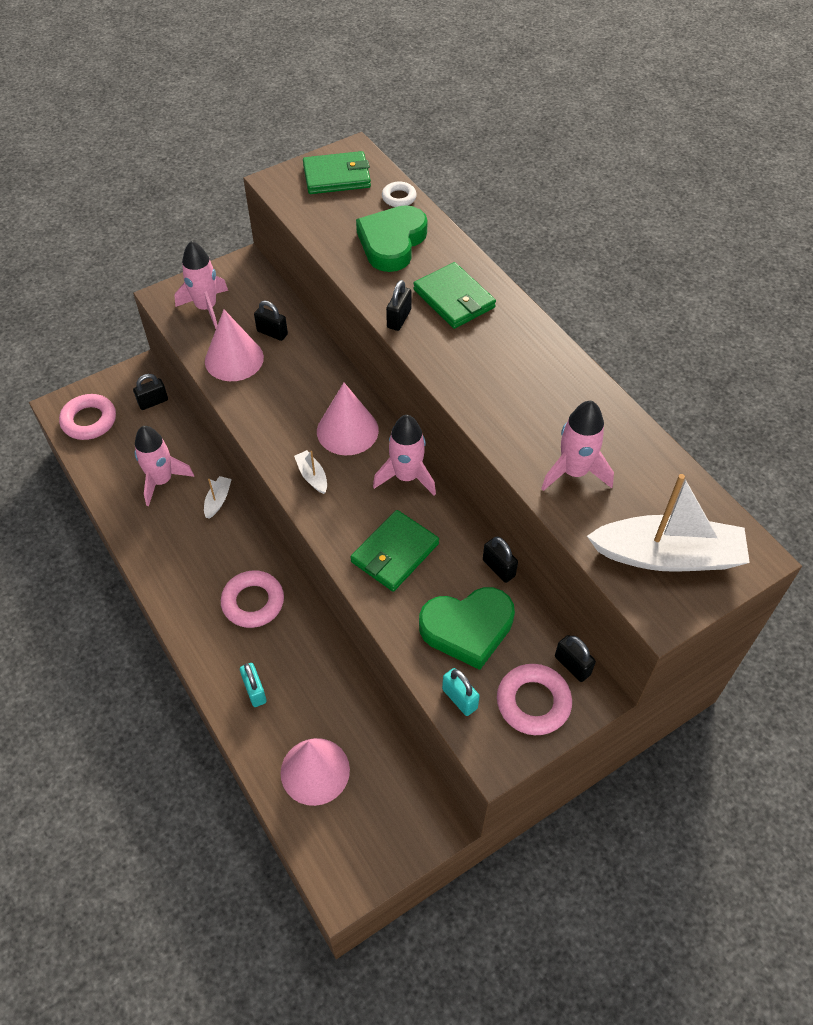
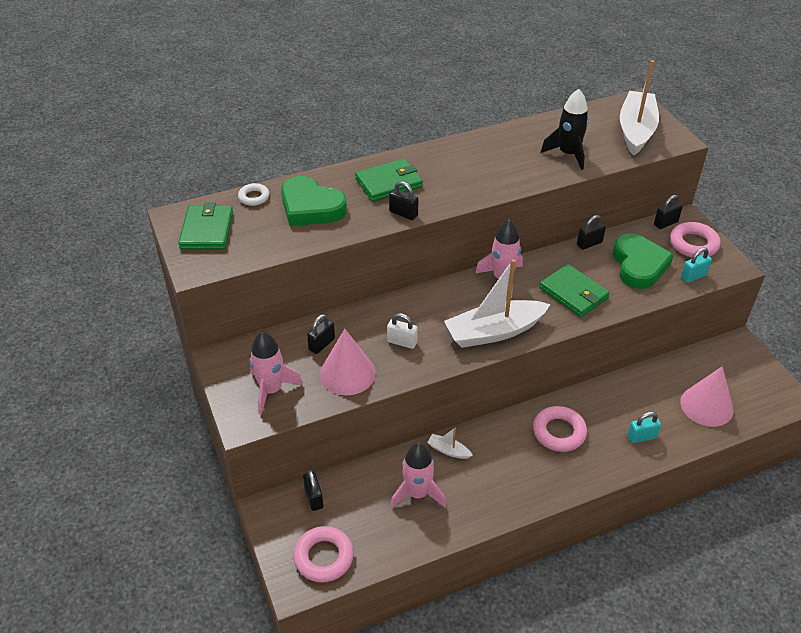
camera: 80 degrees left, 10 degrees down
white boat [294,450,327,494] -> white boat [444,259,551,348], size x2.34
pink cone [317,383,379,455] -> none
pink rocket [541,401,614,491] -> black rocket [541,89,589,170]
none -> white padlock [387,313,418,349]

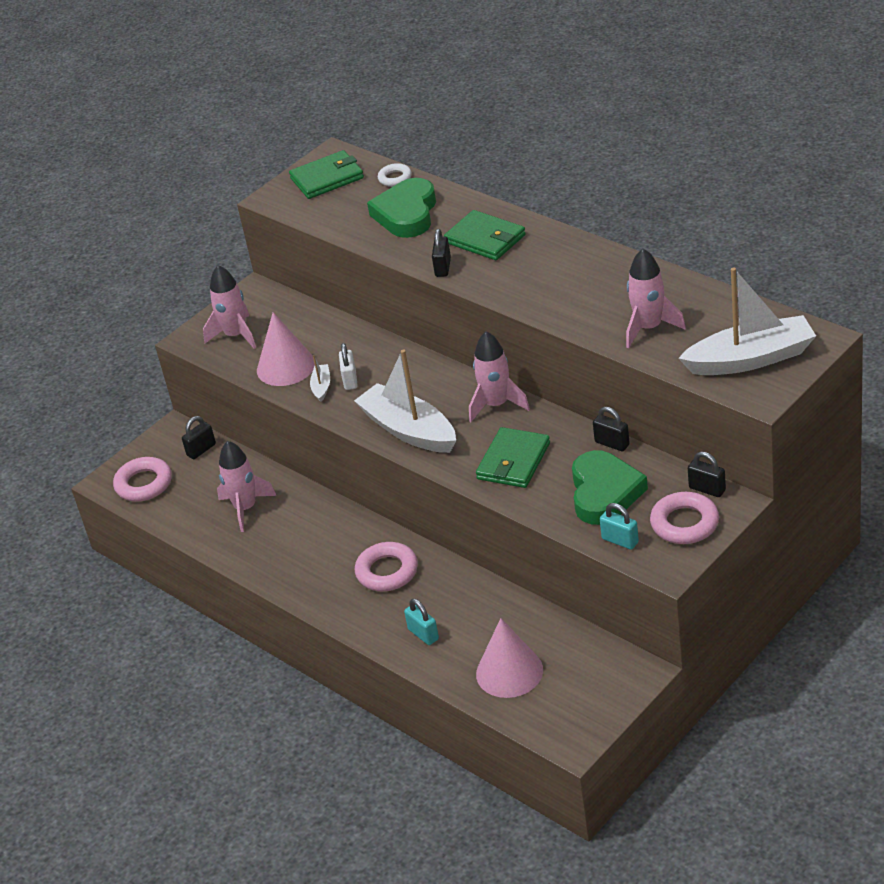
camera: 70 degrees right, 5 degrees down
black padlock [307,314,335,354] -> none
white boat [427,428,473,459] -> white boat moved to [310,355,330,402]
black rocket [541,89,589,170] -> pink rocket [626,249,686,348]
green heart [613,233,674,289] -> green heart turned 60 degrees counterclockwise [572,450,648,525]

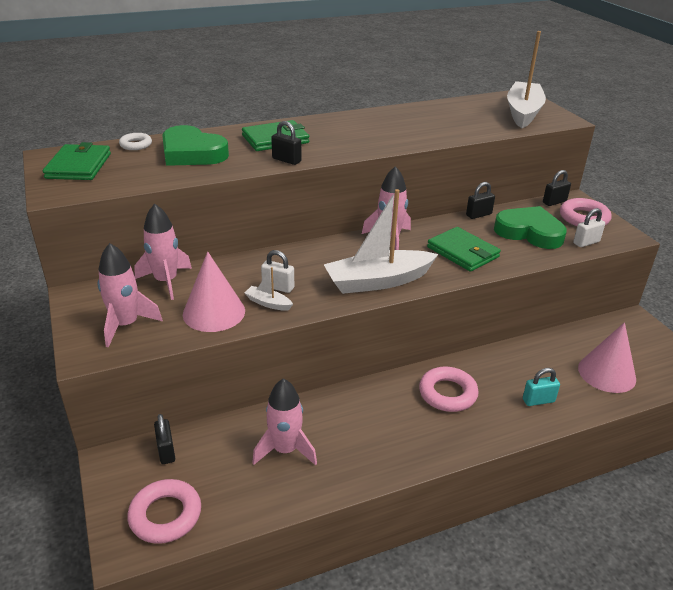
camera: 70 degrees left, 5 degrees down
turquoise padlock [600,503,639,549] -> white padlock [573,208,605,247]
pink rocket [626,249,686,348] -> pink rocket moved to [134,203,192,300]

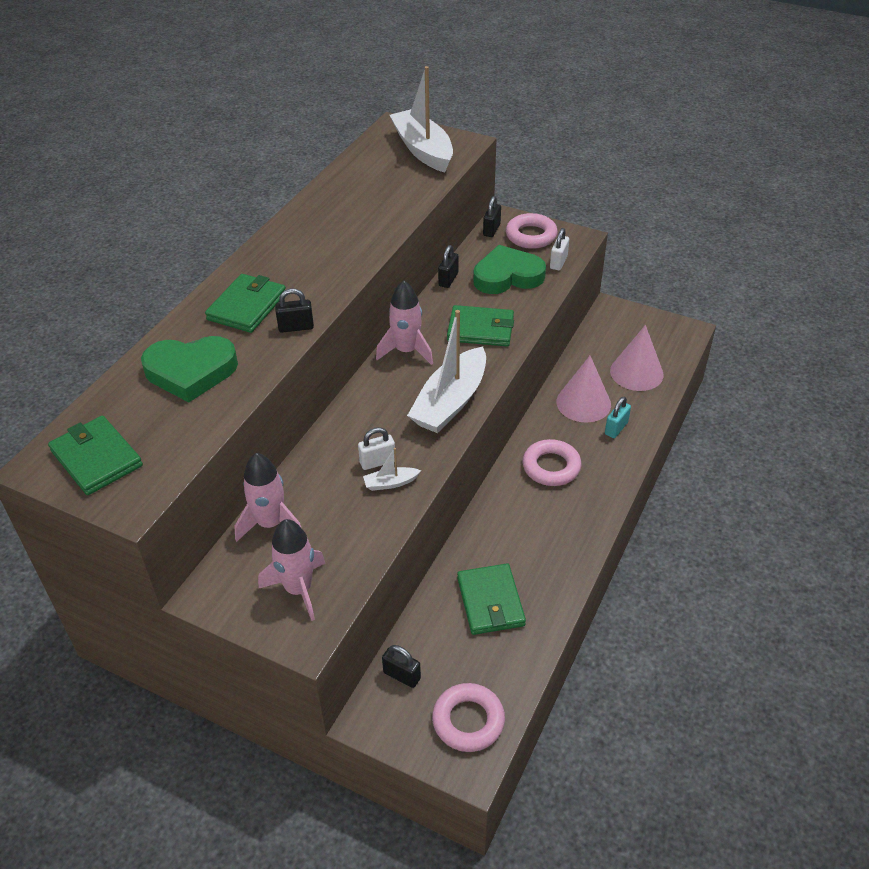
camera: 40 degrees left, 10 degrees up
white ring [119,133,152,150] -> none
pink cone [183,252,245,332] -> pink cone moved to [556,356,611,423]
pink rocket [252,379,317,465] -> green wallet [457,564,526,635]

